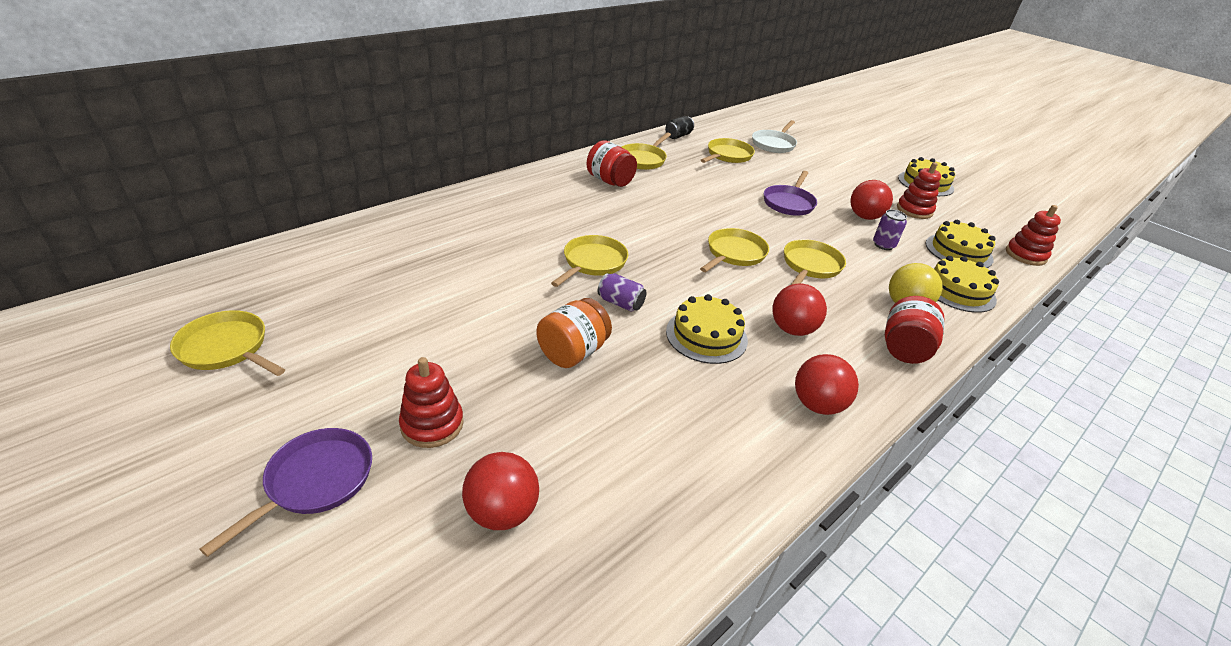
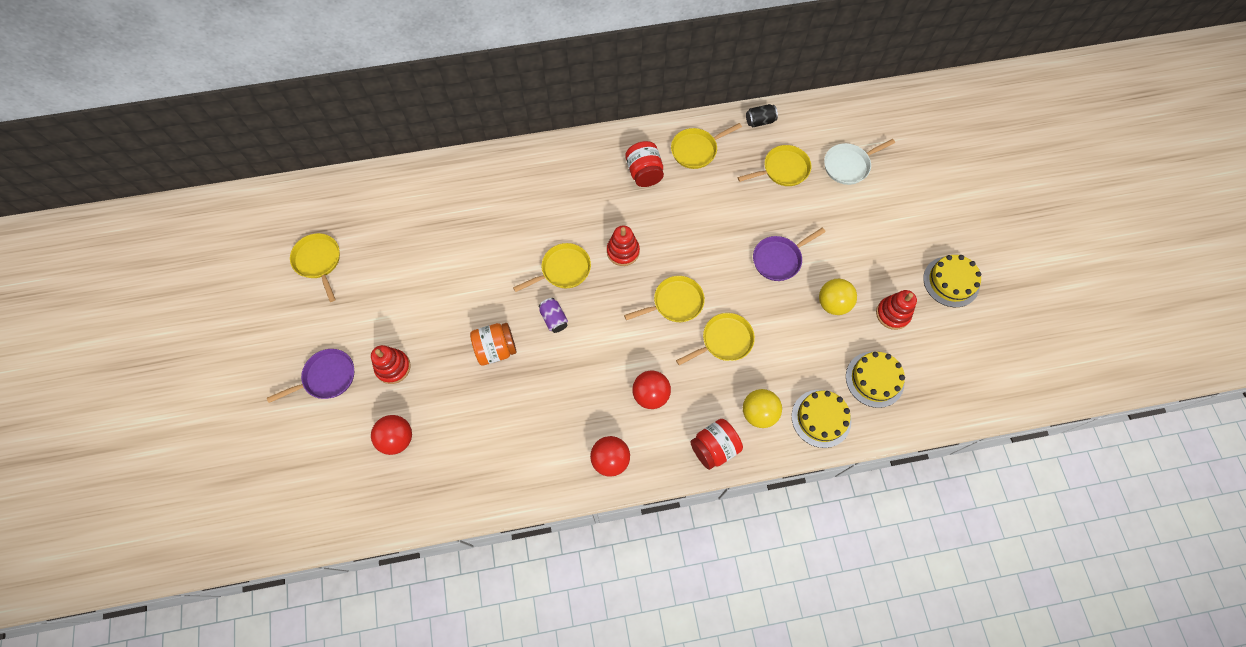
camera: 35 degrees right, 30 degrees up
yellow cake [666,294,748,364] -> none
red ball [850,180,893,220] -> yellow ball [819,279,857,315]
purple can [873,210,907,250] -> none
red stacking toy [1006,205,1061,266] -> red stacking toy moved to [607,225,640,266]

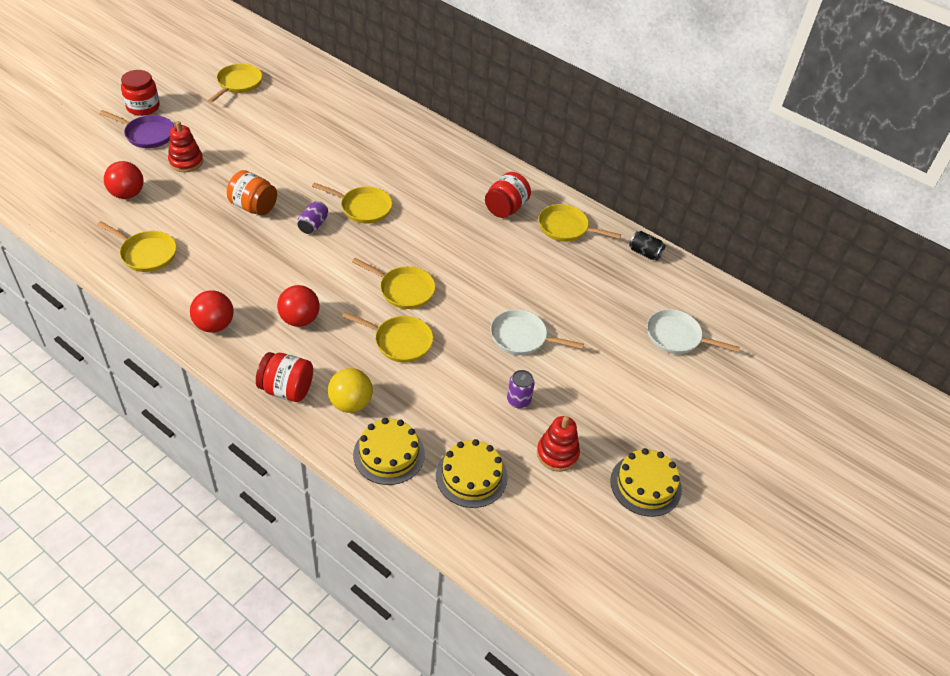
camera: 45 degrees right, 20 degrees down
red stacking toy [607,225,640,266] -> none
yellow pan [738,145,811,186] -> yellow pan moved to [97,221,177,272]
purple pan [753,228,826,281] -> white pan [490,309,584,355]
yellow ball [819,279,857,315] -> purple can [507,370,535,409]
none -> red jar [121,70,160,116]

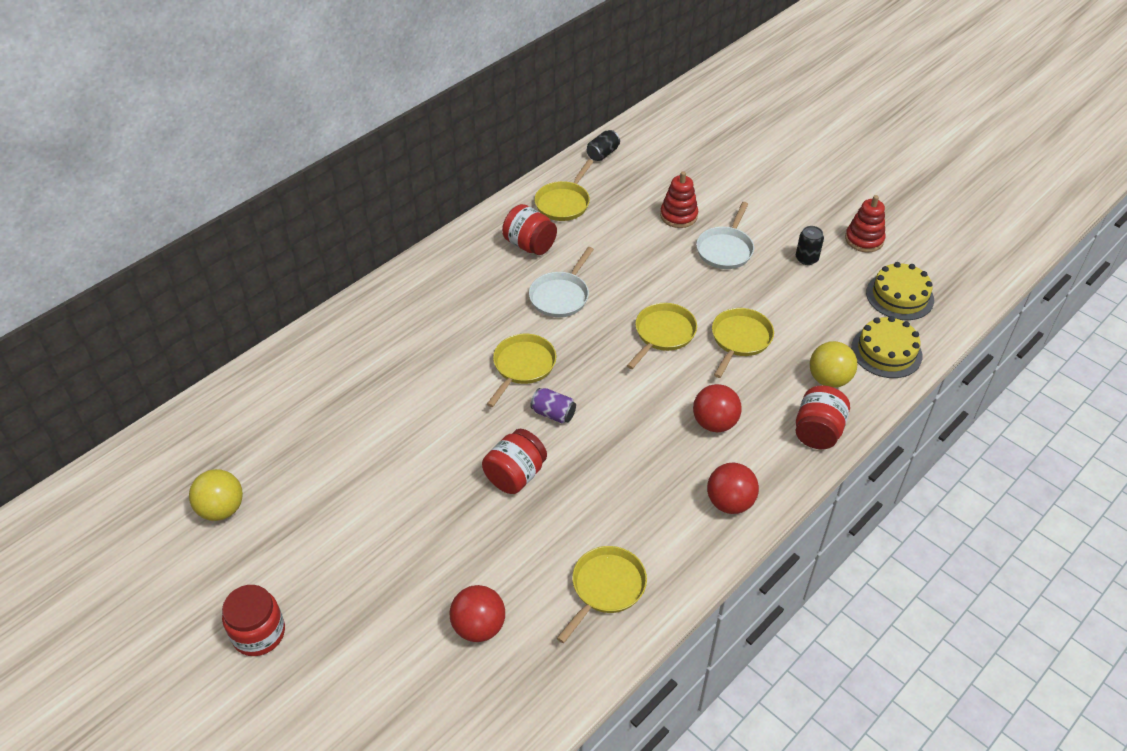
camera: 80 degrees left, 0 degrees up
purple pan [100,110,174,148] -> none
red stacking toy [168,121,203,172] -> red stacking toy moved to [660,171,698,228]
yellow pan [208,64,262,103] -> yellow ball [189,469,243,521]
orange jar [227,170,277,215] -> red jar [482,429,547,494]
purple can [507,370,535,409] -> black can [796,226,824,265]
yellow cake [610,448,682,517] -> none
white pan [647,309,740,354] -> white pan moved to [529,247,594,318]

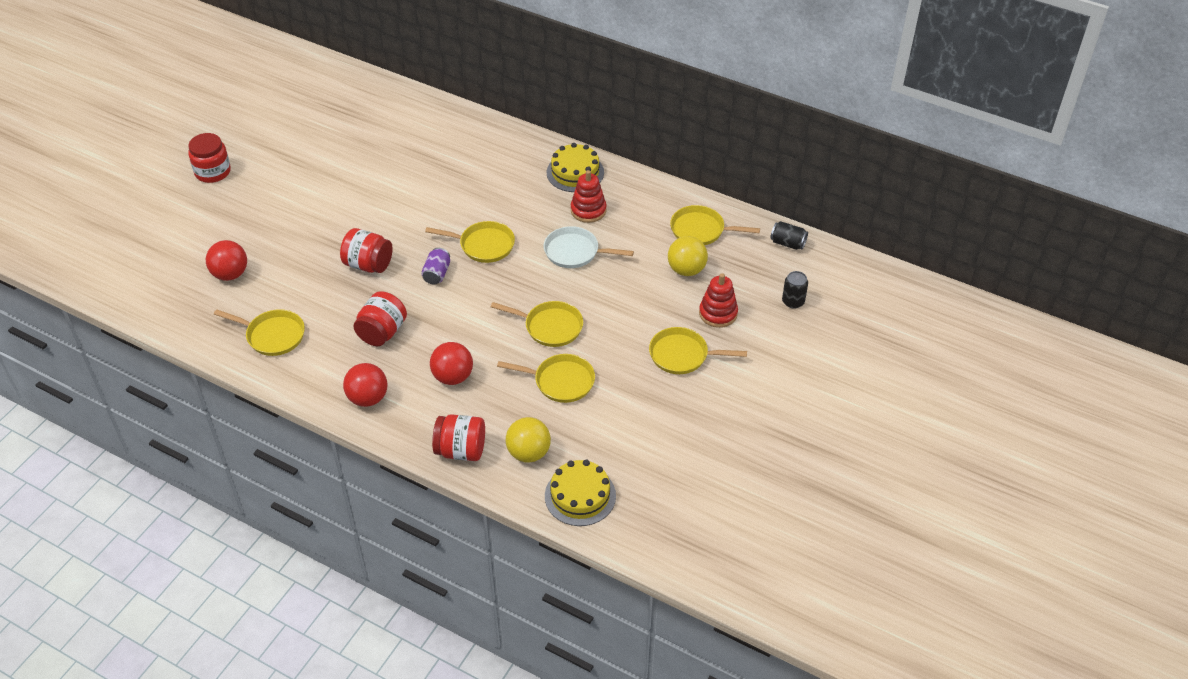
camera: 75 degrees right, 0 degrees up
yellow ball [189,469,243,521] -> yellow ball moved to [668,236,708,276]
red jar [502,204,557,255] -> red jar moved to [353,291,407,346]
white pan [696,202,754,269] -> yellow pan [649,327,747,374]
black can [796,226,824,265] -> black can moved to [782,271,808,309]
red stacking toy [845,195,885,253] -> red stacking toy moved to [571,170,606,223]
yellow cake [866,262,934,320] -> yellow cake moved to [547,143,604,192]

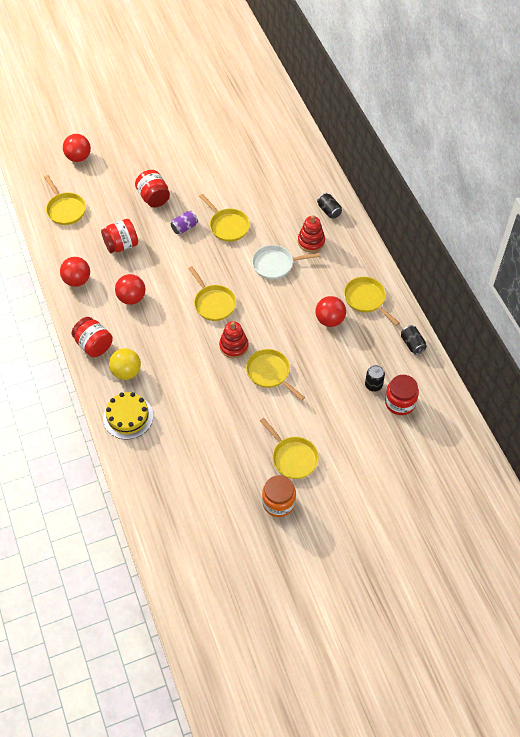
camera: 40 degrees right, 10 degrees up
red jar [188,133,231,183] -> red jar moved to [385,375,419,415]
yellow pan [497,354,595,403] -> yellow pan moved to [260,418,319,479]
white pan [544,226,634,268] -> white pan turned 60 degrees counterclockwise [252,245,320,279]
yellow cake [547,143,604,192] -> black can [317,193,342,219]
yellow ball [668,236,708,276] -> red ball [315,296,346,327]
red stacking toy [699,273,738,328] -> red stacking toy moved to [219,321,249,358]
none -> orange jar [262,475,296,517]

